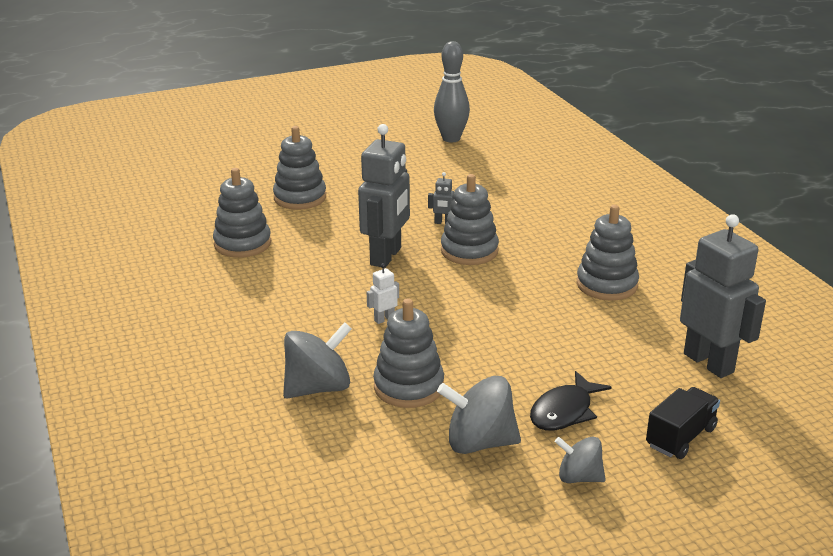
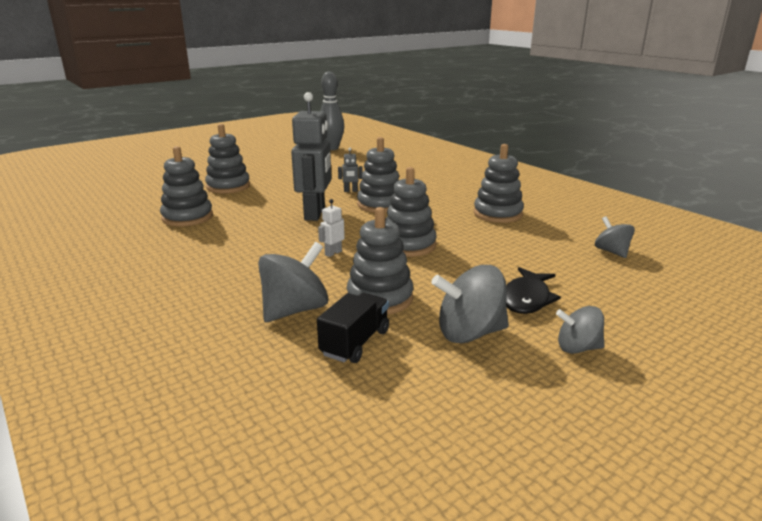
camera: 15 degrees left, 5 degrees down
black truck [646,387,720,459] -> black truck moved to [317,293,389,363]
grey robot [680,214,766,378] -> grey spinning top [595,216,635,258]
none -> grey stacking toy [385,167,437,257]

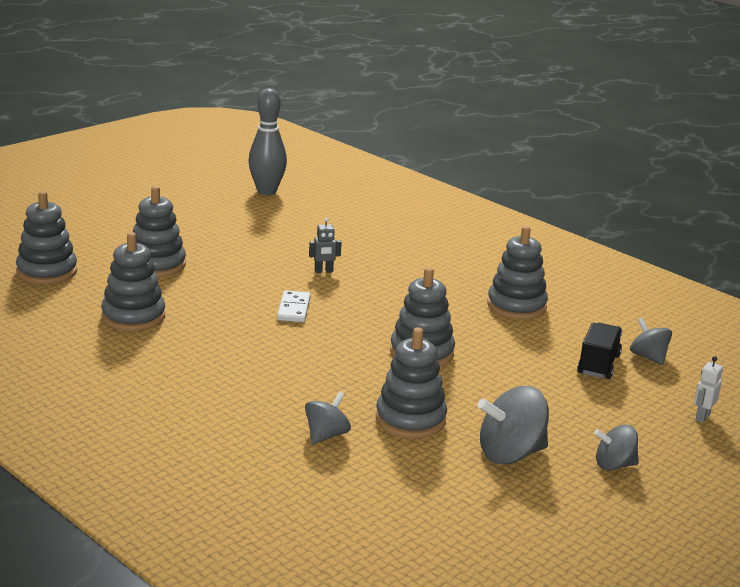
camera: 10 degrees left, 0 degrees up
grey spinning top [258,242,328,322] -> grey spinning top [305,391,351,444], size x0.61
grey robot [291,92,332,221] -> white domino [277,290,311,322]
black truck [317,293,389,363] -> black truck moved to [577,323,622,379]
white robot [318,199,345,257] -> white robot moved to [694,356,723,423]
grey stacking toy [357,137,399,213] -> grey stacking toy moved to [16,191,77,284]
black fish [506,267,561,314] -> none

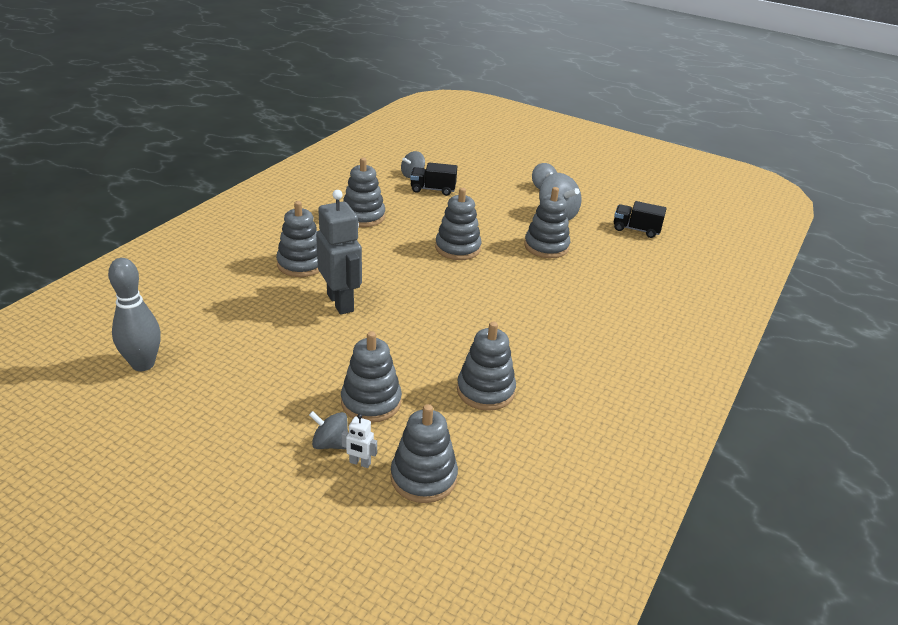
camera: 105 degrees left, 10 degrees up
white domino [277,290,311,322] -> none
grey spinning top [305,391,351,444] -> grey spinning top moved to [309,411,348,449]
grey robot [309,218,342,273] -> grey robot [316,190,362,315], size x2.41
white robot [694,356,723,423] -> white robot moved to [341,414,377,468]
none -> grey stacking toy [276,201,320,277]
none -> black truck [614,201,667,238]

